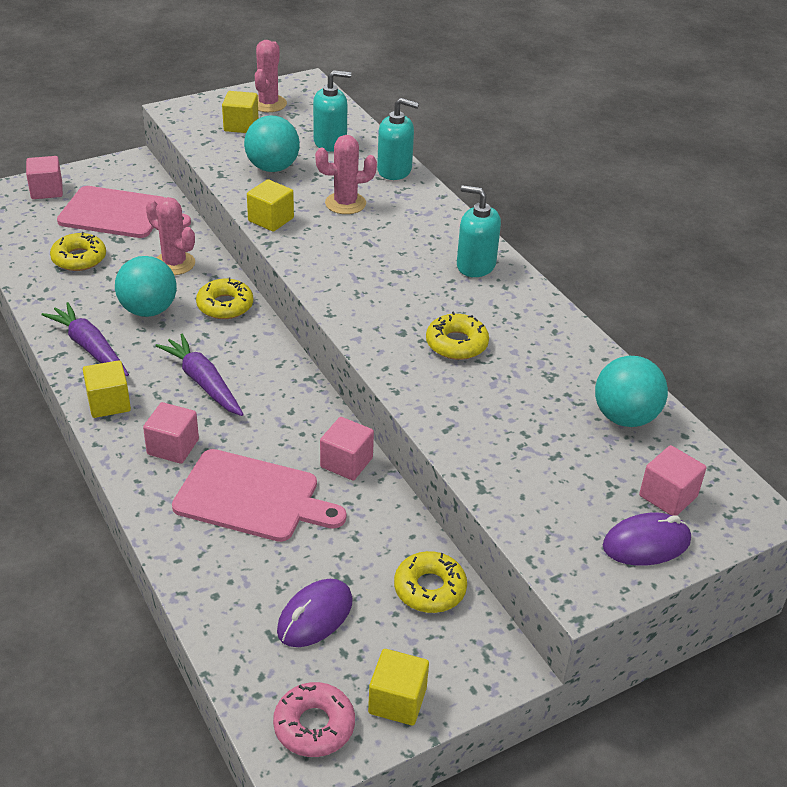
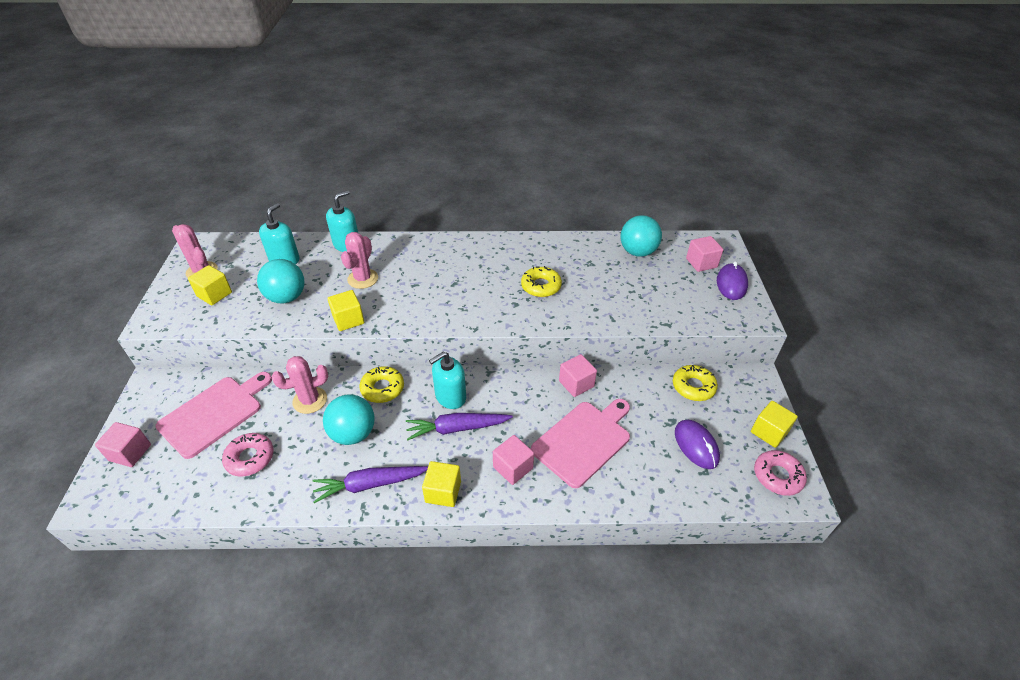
camera: 60 degrees left, 5 degrees up
yellow donut [50,232,106,271] -> pink donut [222,433,274,477]
turquoise soap dispenser [457,185,501,277] -> turquoise soap dispenser moved to [429,352,466,409]

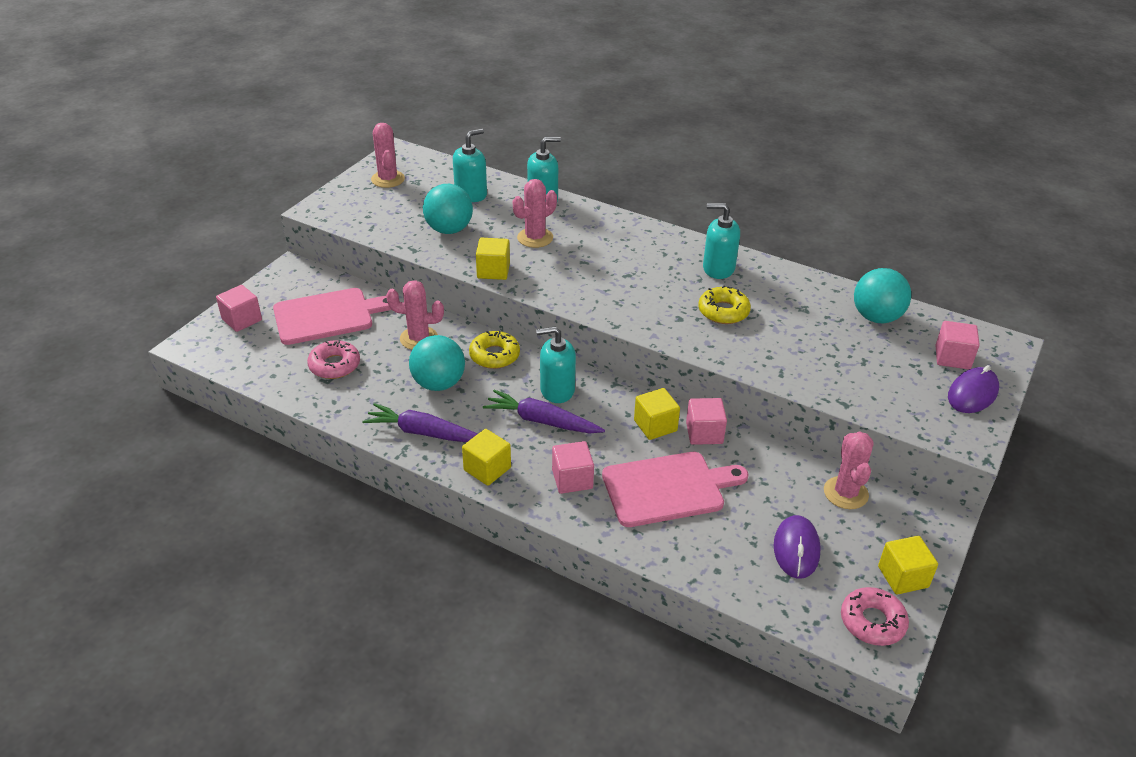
camera: 30 degrees right, 5 degrees down
yellow cube [188,265,232,305] -> yellow cube moved to [634,388,680,440]
yellow donut [673,365,718,401] -> pink cactus [824,431,874,509]
none -> turquoise soap dispenser [703,203,740,279]

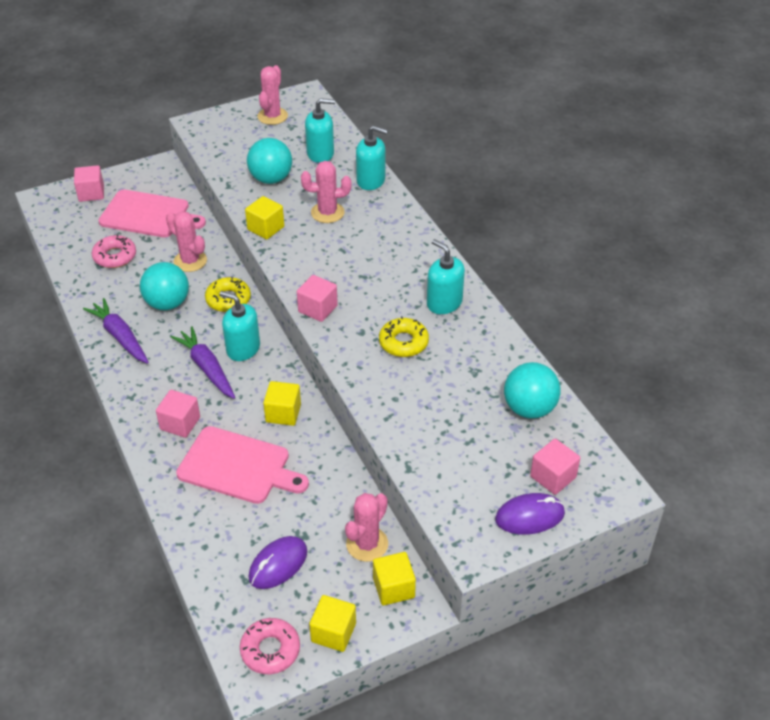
camera: 35 degrees right, 5 degrees up
yellow cube [462,429,511,486] -> yellow cube moved to [373,552,416,606]
pink cube [686,398,727,445] -> pink cube moved to [297,275,338,322]

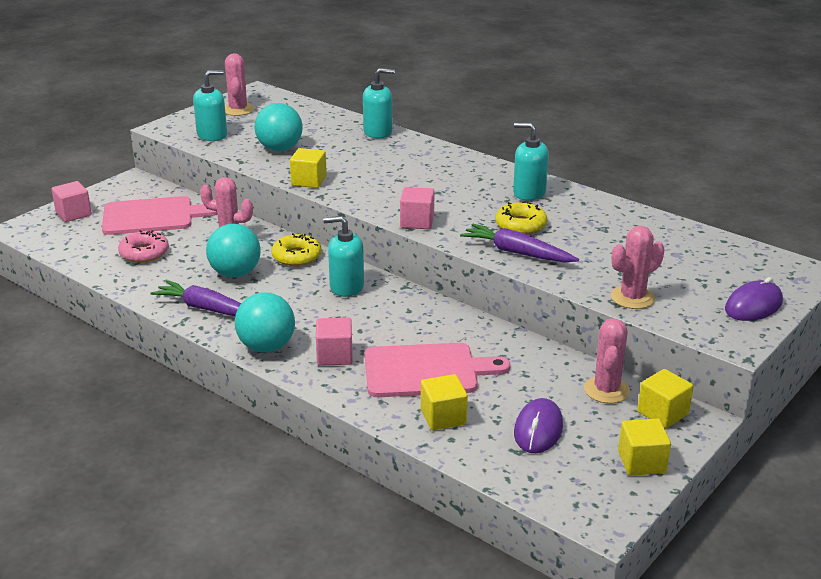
camera: 25 degrees left, 15 degrees down
purple carrot [170,326,235,399] -> purple carrot moved to [460,224,579,263]
pink donut [240,618,300,674] -> none
yellow cube [263,381,301,426] -> yellow cube moved to [421,374,468,430]
pink cactus [301,161,351,223] -> pink cactus moved to [611,226,665,309]
turquoise soap dispenser [305,98,335,163] -> turquoise soap dispenser moved to [193,70,227,141]
turquoise ball [504,362,561,419] -> turquoise ball moved to [235,293,295,352]
pink cube [530,439,580,495] -> none

